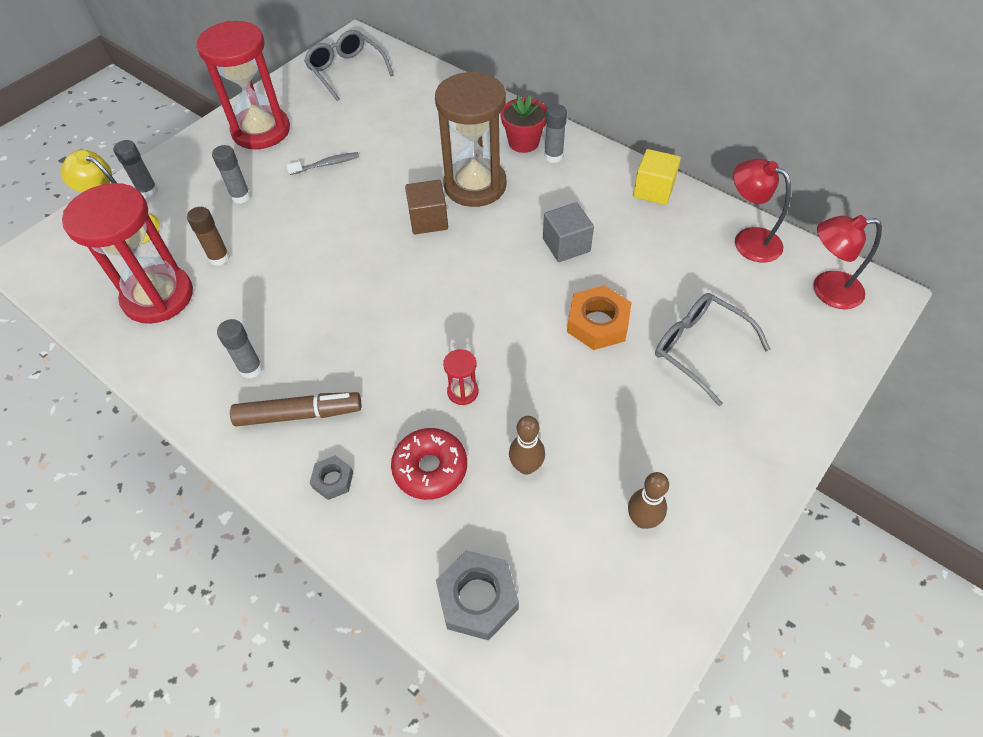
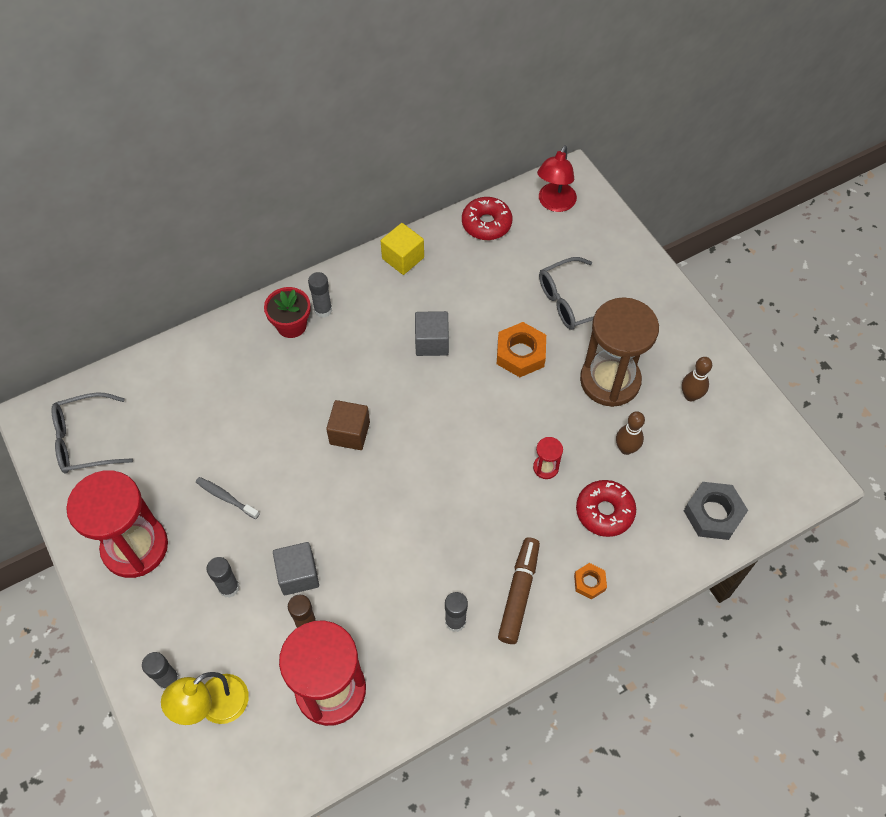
camera: 70 degrees left, 5 degrees up
grey toothbrush [286,152,359,175] -> grey toothbrush turned 60 degrees counterclockwise [196,477,260,519]
grey nut [310,455,353,500] -> orange nut [574,563,607,599]
brown hourglass [435,72,506,207] -> brown hourglass moved to [580,297,659,407]
red lamp [733,159,791,263] -> red donut [462,197,512,240]
none -> grey cube [273,542,319,595]

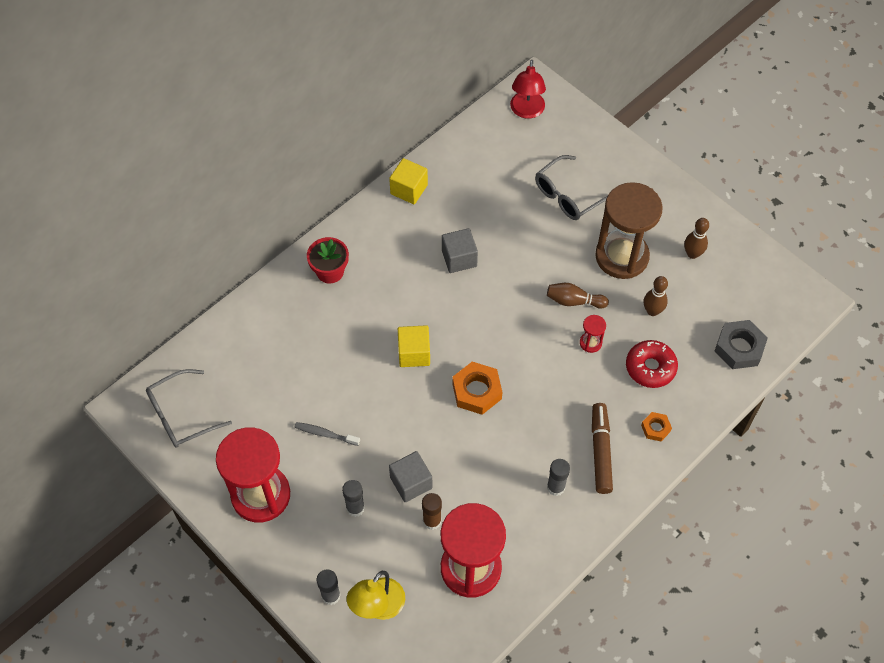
camera: 15 degrees left, 0 degrees up
grey glue stick [308,272,332,318] -> none
brown cube [326,400,370,450] -> yellow cube [398,325,430,367]
red donut [462,197,512,240] -> none
orange nut [497,322,546,377] -> orange nut moved to [452,362,503,415]
none -> brown bowling pin [547,283,609,309]

